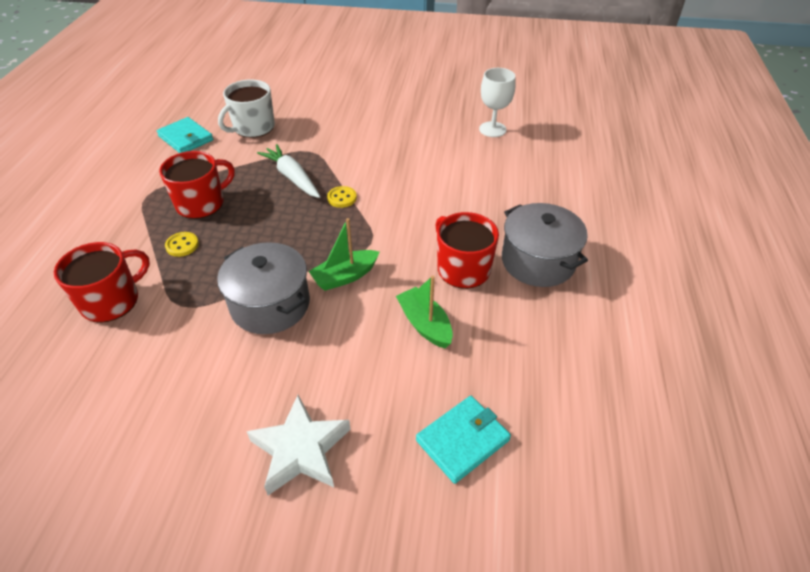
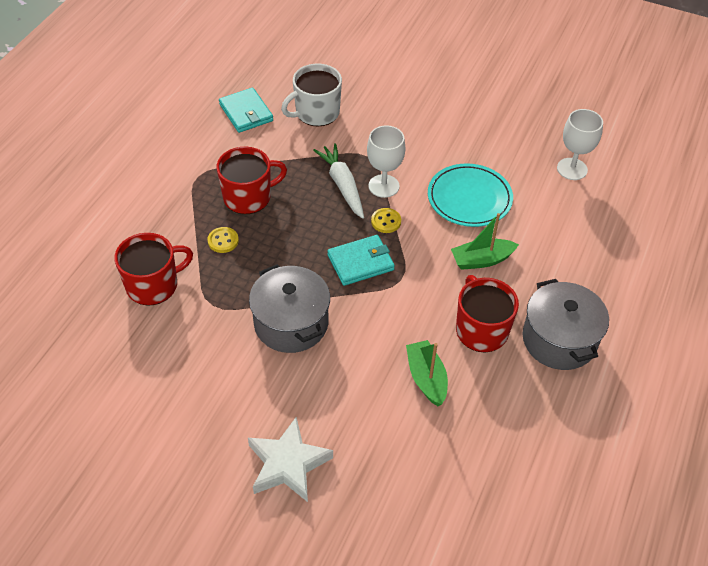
camera: 15 degrees right, 5 degrees up
green boat [309,218,380,291] -> green boat moved to [451,213,519,270]
turquoise wallet [416,396,511,484] -> turquoise wallet moved to [327,235,395,286]
none -> white goblet [367,125,405,198]
none -> turquoise plate [428,163,513,227]

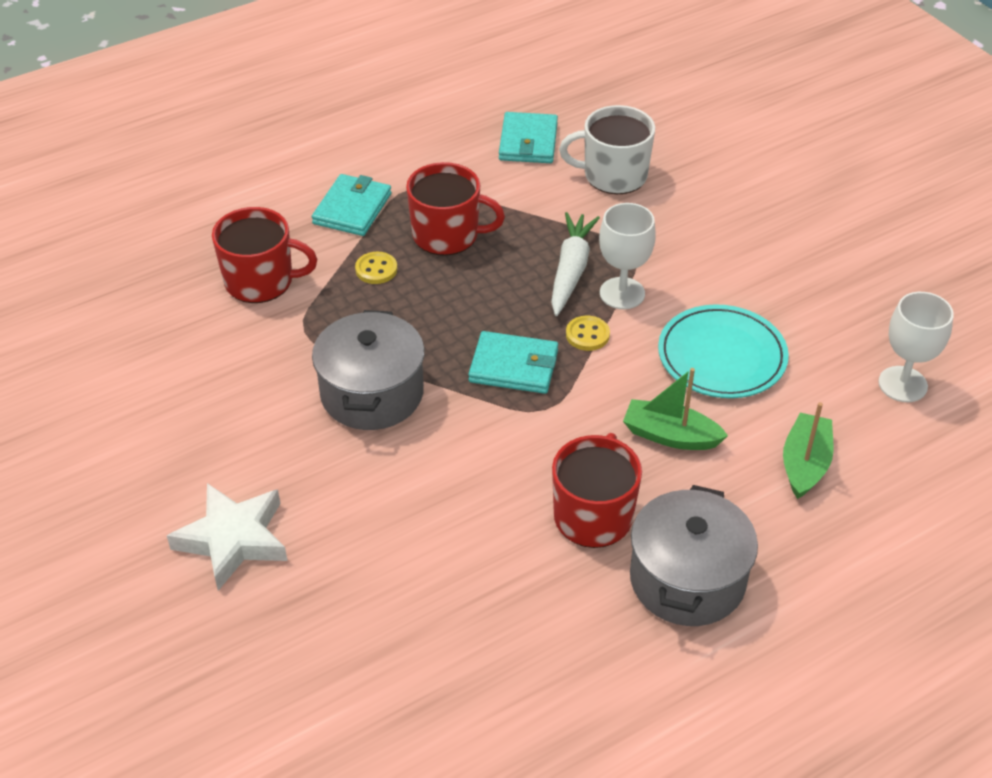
camera: 35 degrees right, 5 degrees down
green boat [406,340,448,406] -> green boat moved to [783,402,834,499]
none -> turquoise wallet [312,174,392,236]

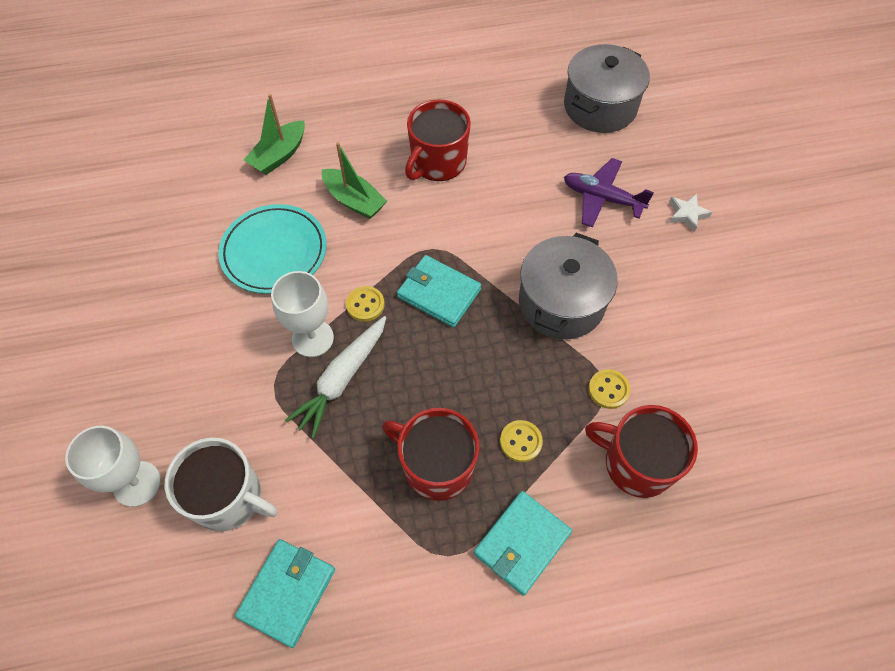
camera: 160 degrees left, 15 degrees up
white star [167,483,287,591] -> white star [669,194,713,233], size x0.50
grey pot [630,485,758,626] -> grey pot moved to [564,44,650,133]
white goblet [878,292,954,402] -> white goblet moved to [65,426,161,507]
none -> purple plane [564,158,654,227]
none -> yellow button [589,369,630,409]

